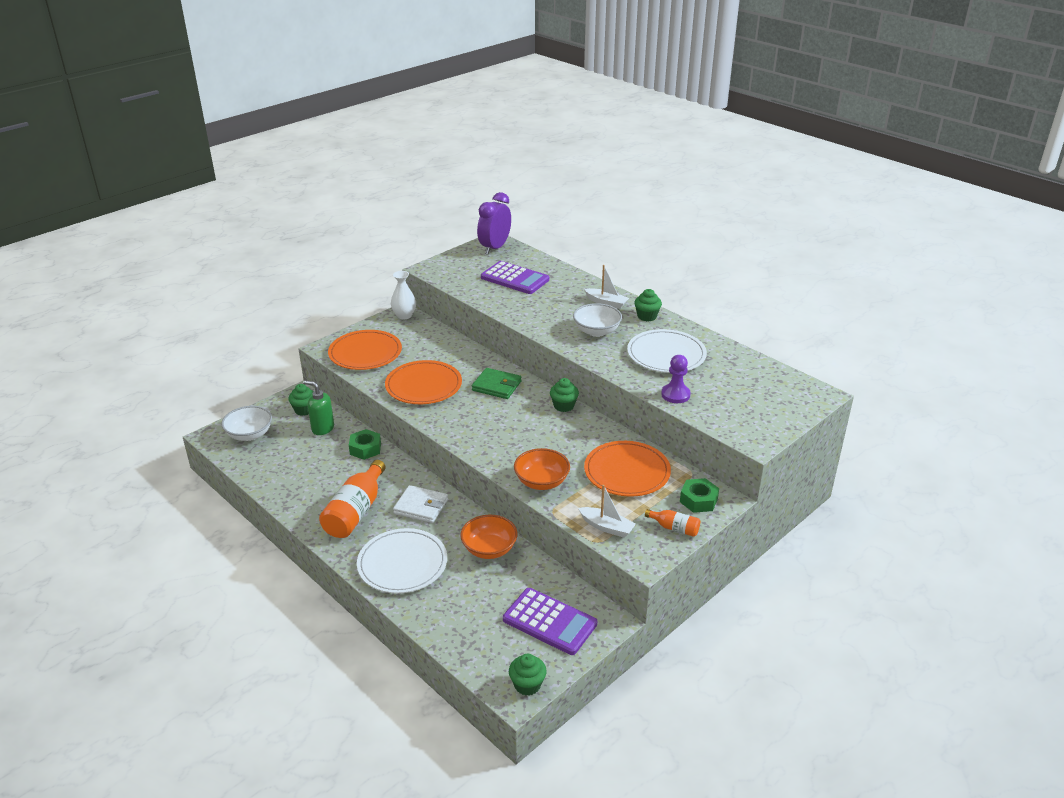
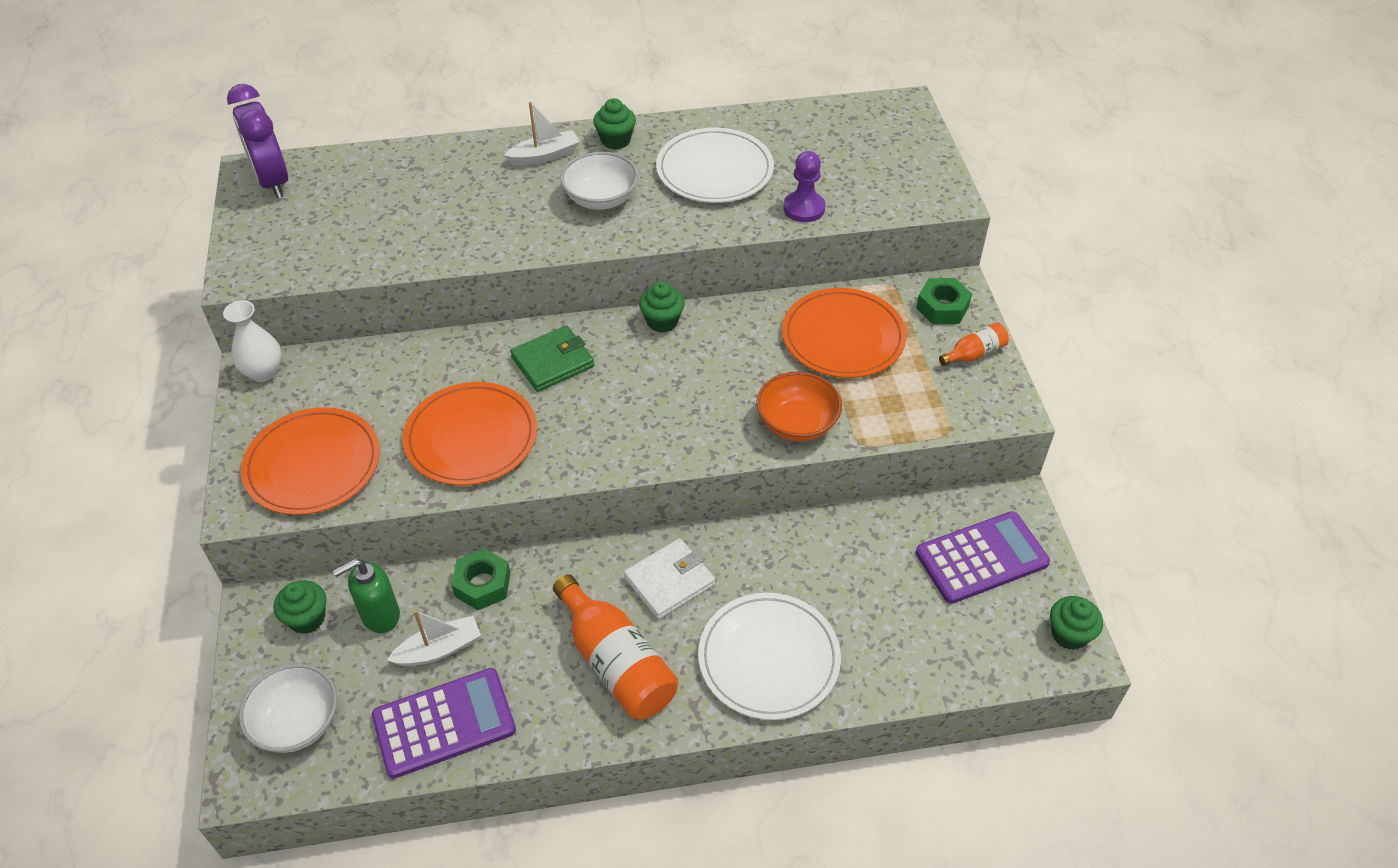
camera: 55 degrees left, 15 degrees up
orange bowl [460,515,518,559] -> none
purple calculator [481,261,549,294] -> purple calculator moved to [372,668,516,779]
white boat [578,485,636,538] -> white boat moved to [387,610,481,666]

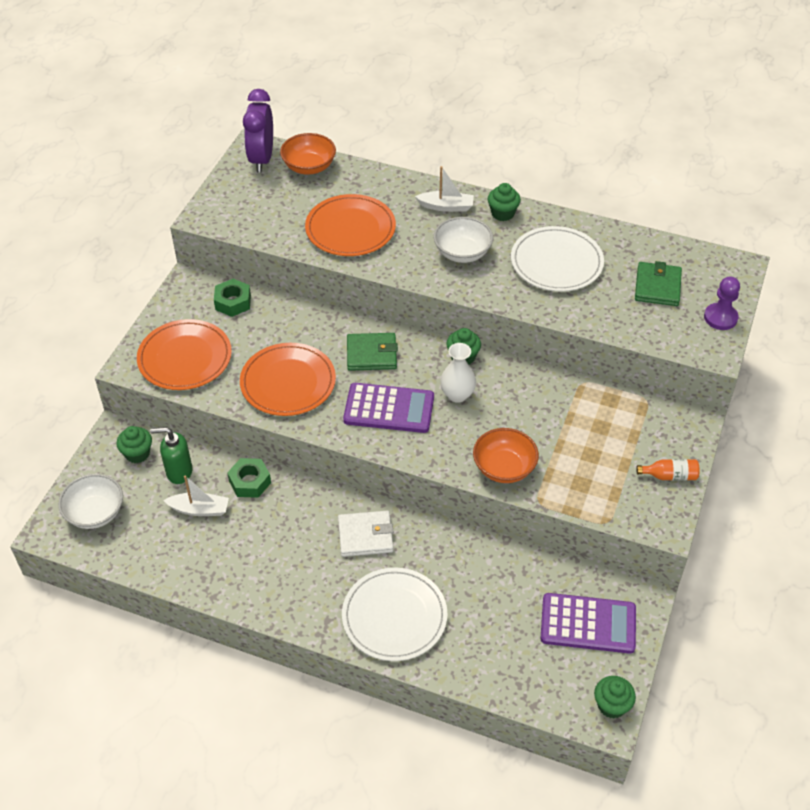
camera: 30 degrees right, 0 degrees up
white vase [223,300,282,382] -> white vase moved to [440,343,476,403]
purple calculator [372,668,516,779] -> purple calculator moved to [343,383,434,433]
orange bottle [553,574,678,719] -> none
orange plate [782,288,907,378] -> orange plate moved to [305,194,396,256]
purple pawn [784,151,825,222] -> purple pawn moved to [704,276,740,330]
green nut [916,278,972,324] -> green nut moved to [214,279,251,317]
none -> orange bowl [280,133,336,175]
none -> green wallet [635,261,682,306]

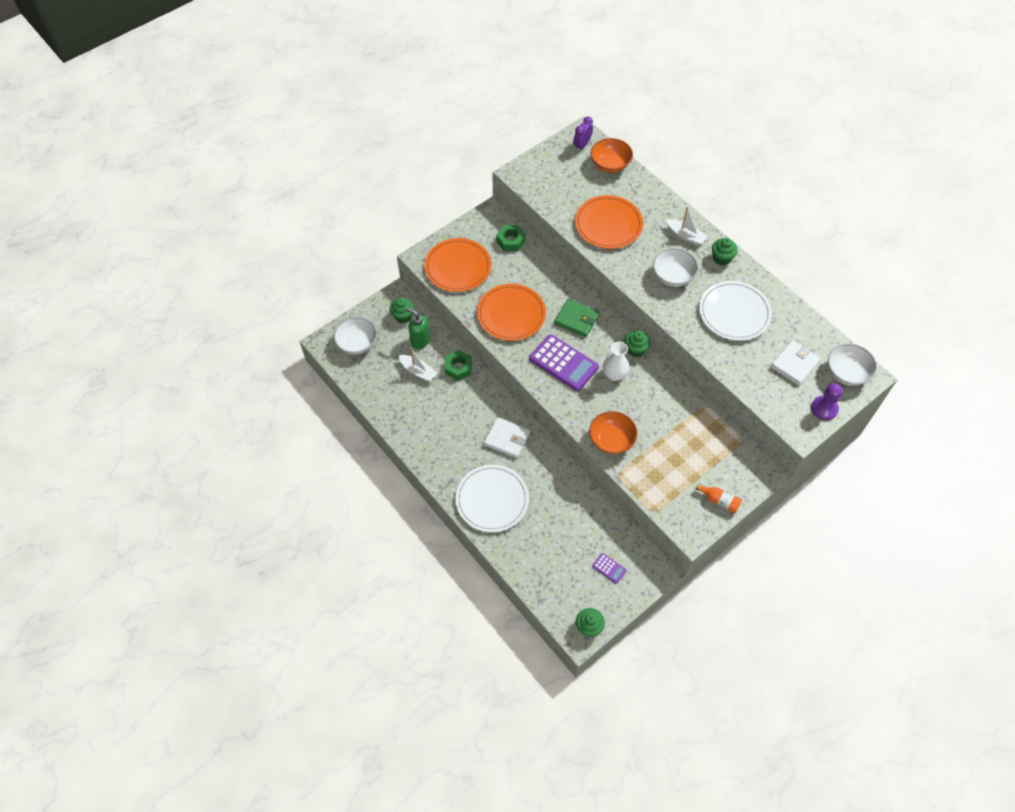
camera: 30 degrees right, 10 degrees up
purple clock [243,89,273,173] -> purple clock [573,116,593,151], size x0.59
purple calculator [540,593,636,654] -> purple calculator [592,553,627,584], size x0.46
green wallet [635,261,682,306] -> white wallet [771,340,821,385]
none -> white bowl [828,343,877,386]

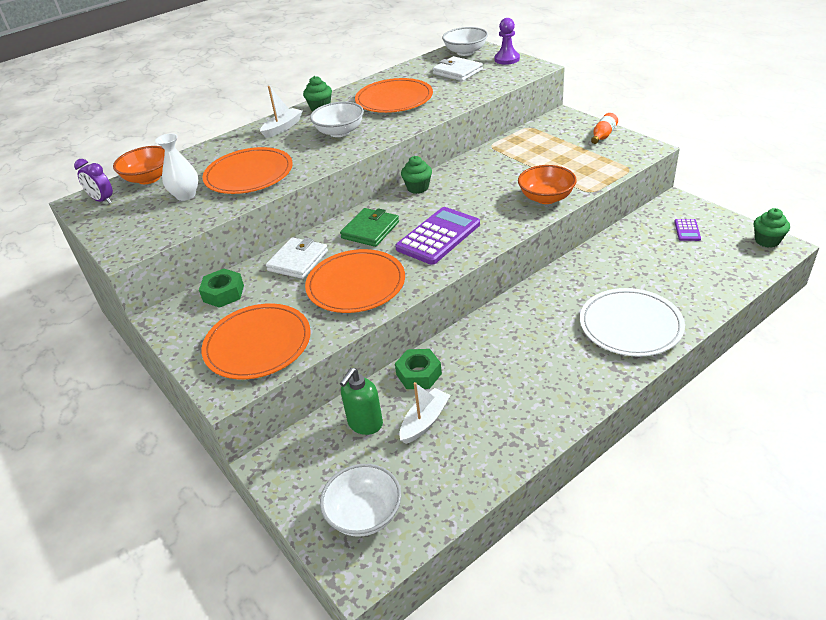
camera: 85 degrees left, 20 degrees down
green cupcake [390,298,414,323] -> none
white wallet [484,417,530,458] -> white wallet moved to [266,237,328,279]
purple calculator [592,553,627,584] -> purple calculator turned 150 degrees clockwise [674,219,701,241]
white vase [603,342,629,381] -> white vase moved to [155,133,198,201]
white plate [699,281,772,341] -> orange plate [355,78,433,113]

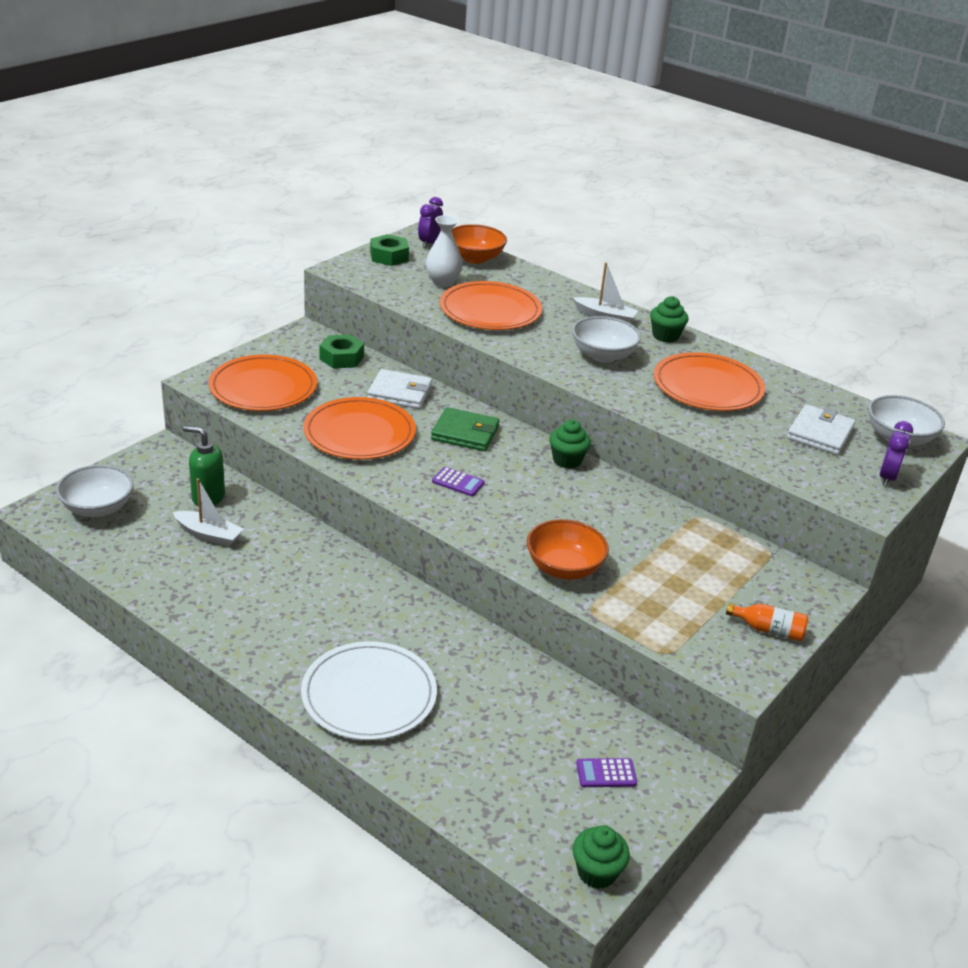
camera: 70 degrees right, 5 degrees down
purple calculator [395,207,480,265] -> purple calculator [432,467,485,496], size x0.46
green nut [395,349,442,389] -> green nut moved to [370,234,409,266]
purple pawn [495,18,520,65] -> purple clock [880,421,913,487]

